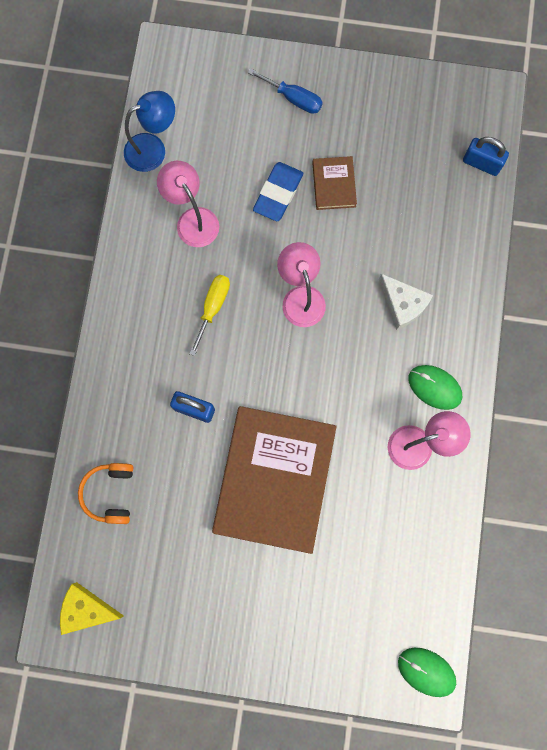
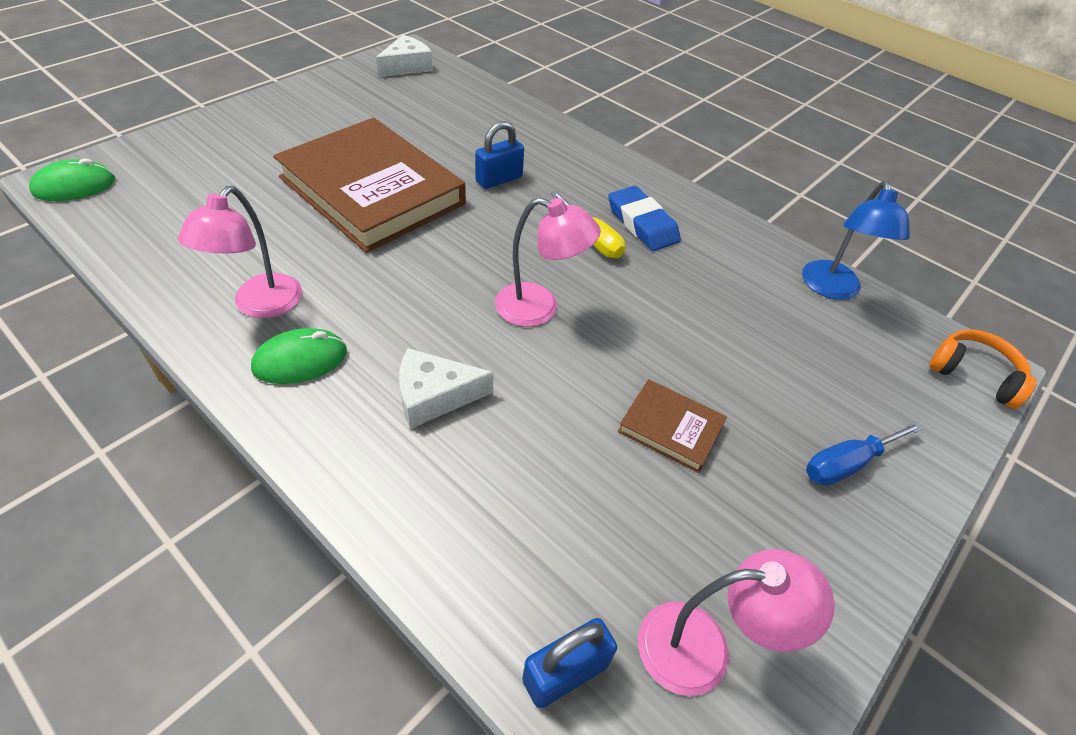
camera: 120 degrees right, 30 degrees down
yellow cheese [60,582,124,635] -> white cheese [376,35,433,77]
orange headphones [78,463,133,524] -> orange headphones moved to [929,330,1037,409]
pink lamp [157,161,219,247] -> pink lamp moved to [638,549,835,696]
blue eraser [253,162,303,221] -> blue eraser moved to [608,186,681,251]

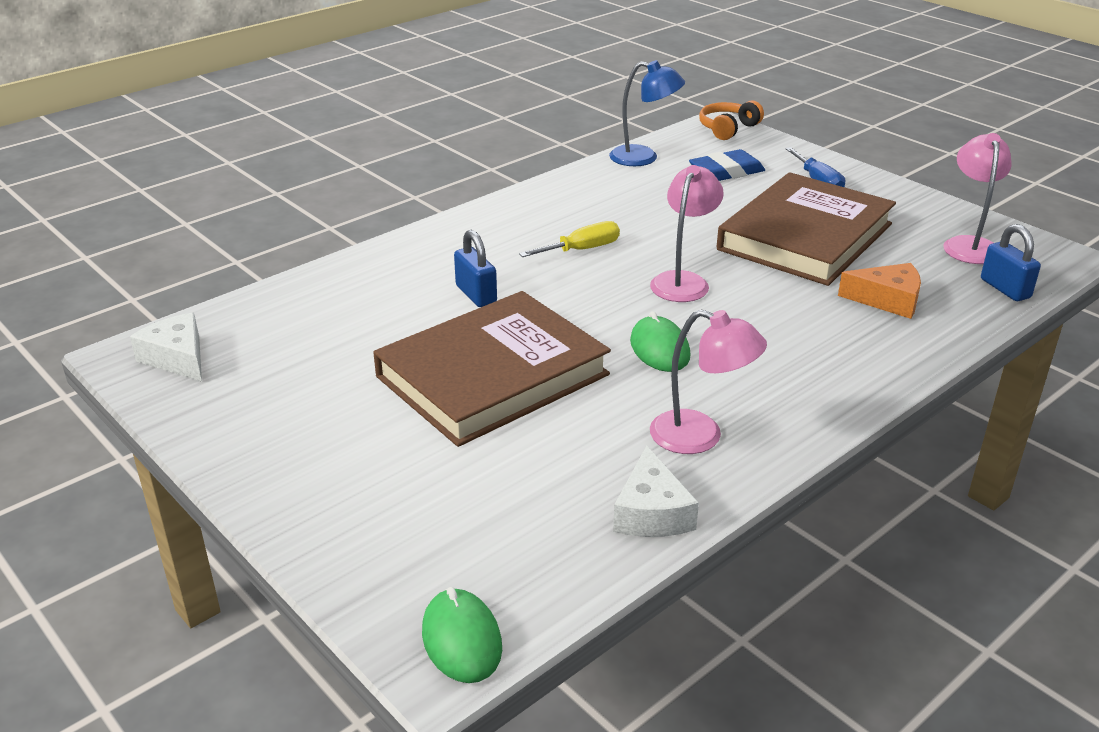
camera: 80 degrees left, 15 degrees down
green mouse [251,328,347,384] -> green mouse moved to [630,311,691,372]
white cheese [399,348,494,429] -> white cheese moved to [613,446,699,537]
blue eraser [608,186,681,251] -> blue eraser moved to [689,149,765,181]
brown book [618,379,727,473] -> brown book [717,172,896,286], size x2.33
none -> orange cheese [838,263,921,319]

